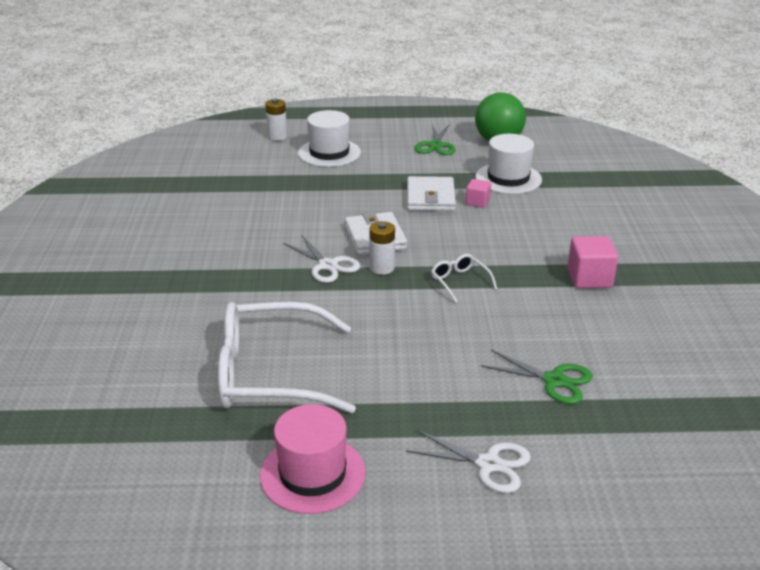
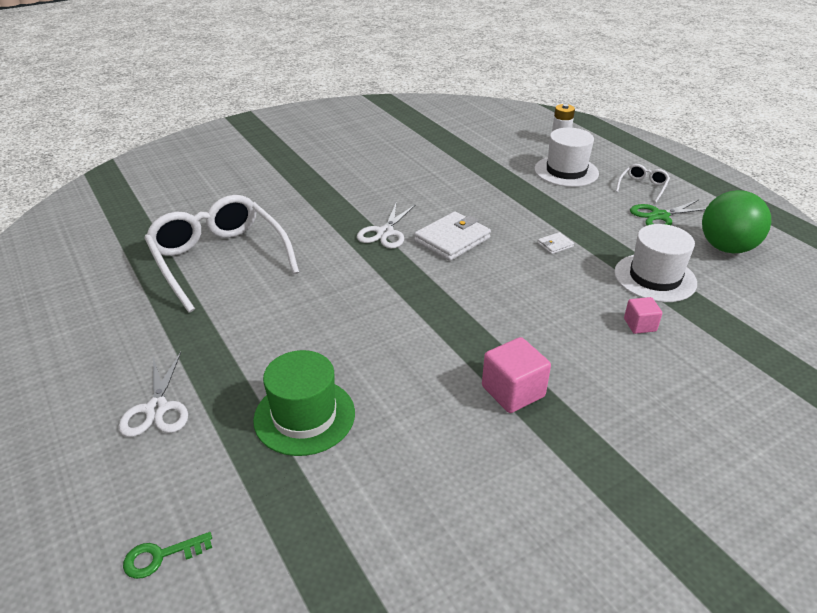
camera: 60 degrees right, 5 degrees up
pink hat [260,404,366,514] -> none
white battery [369,221,395,275] -> none
white wallet [407,176,456,211] -> white wallet [537,232,574,254], size x0.46
white glasses [431,254,497,303] -> white glasses moved to [616,164,670,202]
pink cube [466,179,491,208] -> pink cube moved to [624,297,662,334]
green scissors [480,349,593,404] -> green hat [253,350,355,456]
none -> green key [123,532,212,579]

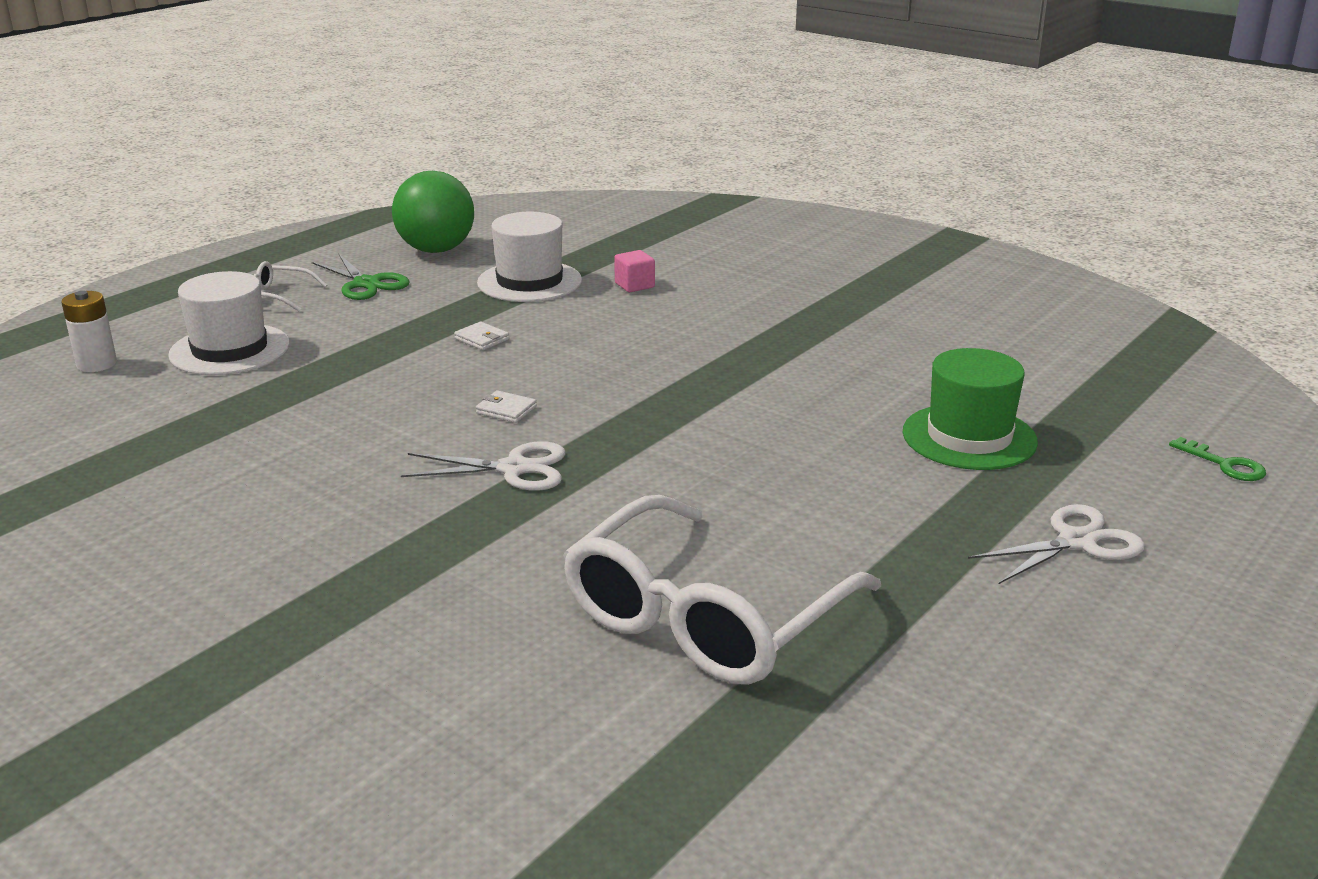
camera: 110 degrees left, 10 degrees down
white wallet [414,211,491,261] -> white wallet [476,390,537,423], size x0.46
pink cube [482,337,551,413] -> none

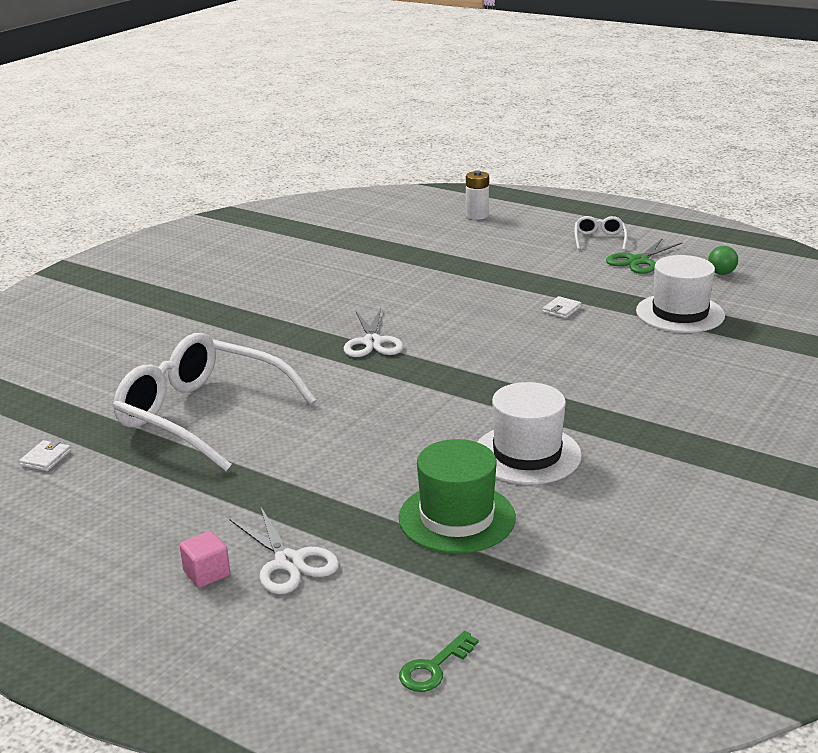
camera: 85 degrees right, 0 degrees up
white hat [168,271,290,375] -> white hat moved to [478,382,582,484]
green ball [392,171,474,253] -> green ball [708,246,738,275], size x0.44
white wallet [476,390,537,423] -> white wallet moved to [19,440,71,471]
pink cube [614,250,655,292] -> pink cube moved to [179,531,230,588]

